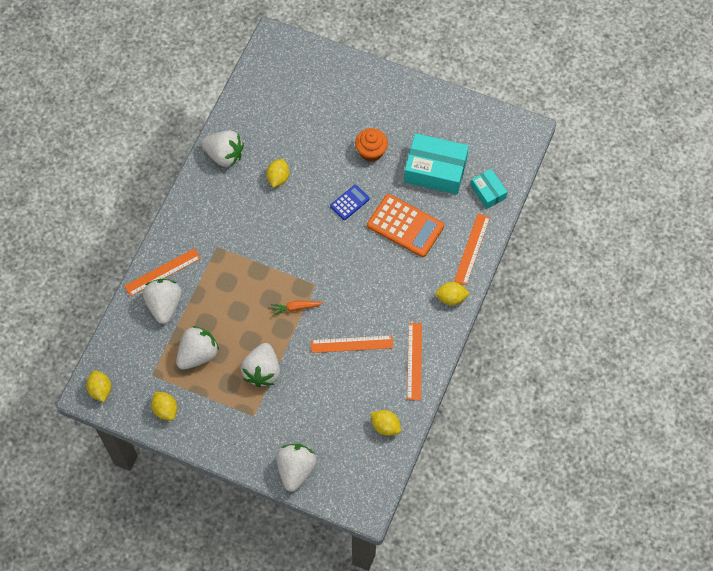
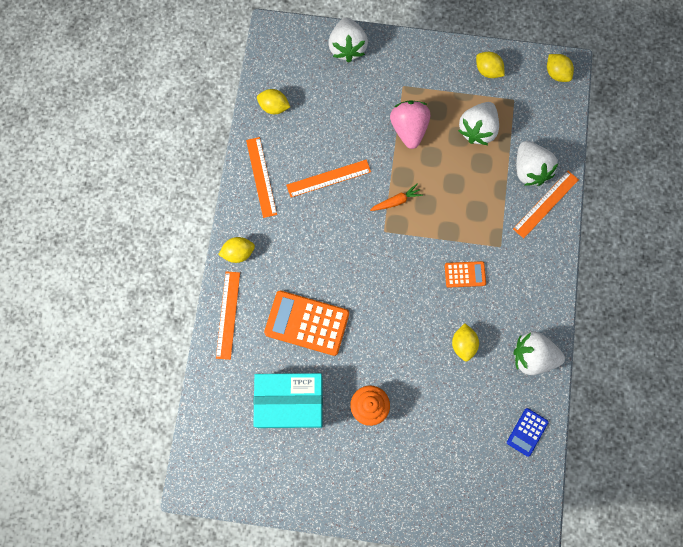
camera: 165 degrees right, 10 degrees up
white strawberry [241,343,280,387] -> pink strawberry [390,100,430,149]
blue calculator [330,185,370,220] -> blue calculator moved to [507,408,549,457]
turquoise box [471,169,507,209] -> none
none -> orange calculator [445,261,486,288]

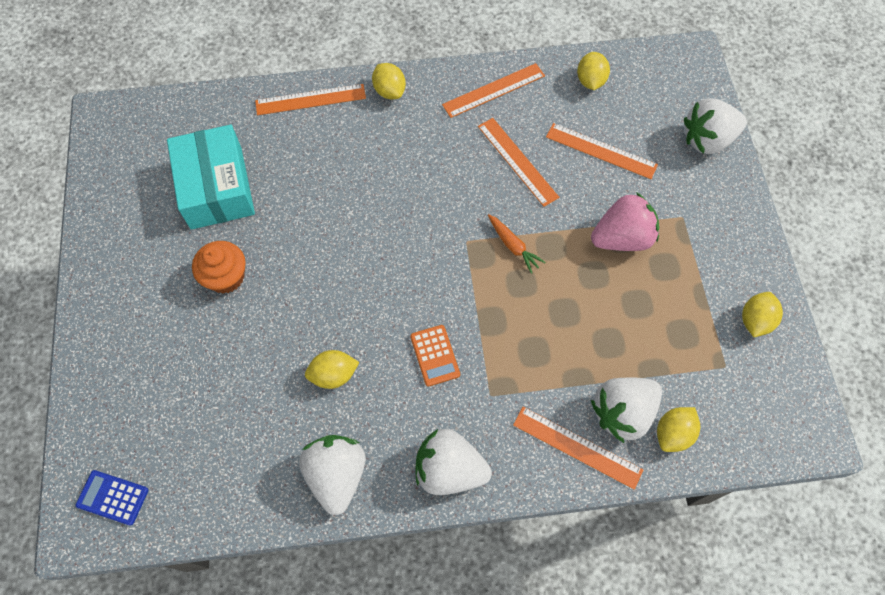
camera: 75 degrees right, 10 degrees down
orange calculator [264,291,349,356] -> none
white strawberry [458,102,499,145] -> white strawberry moved to [415,429,492,495]
blue calculator [507,408,549,457] -> blue calculator moved to [76,470,148,526]
yellow lemon [547,54,574,82] -> yellow lemon moved to [657,407,700,452]
none -> orange ruler [546,123,658,179]

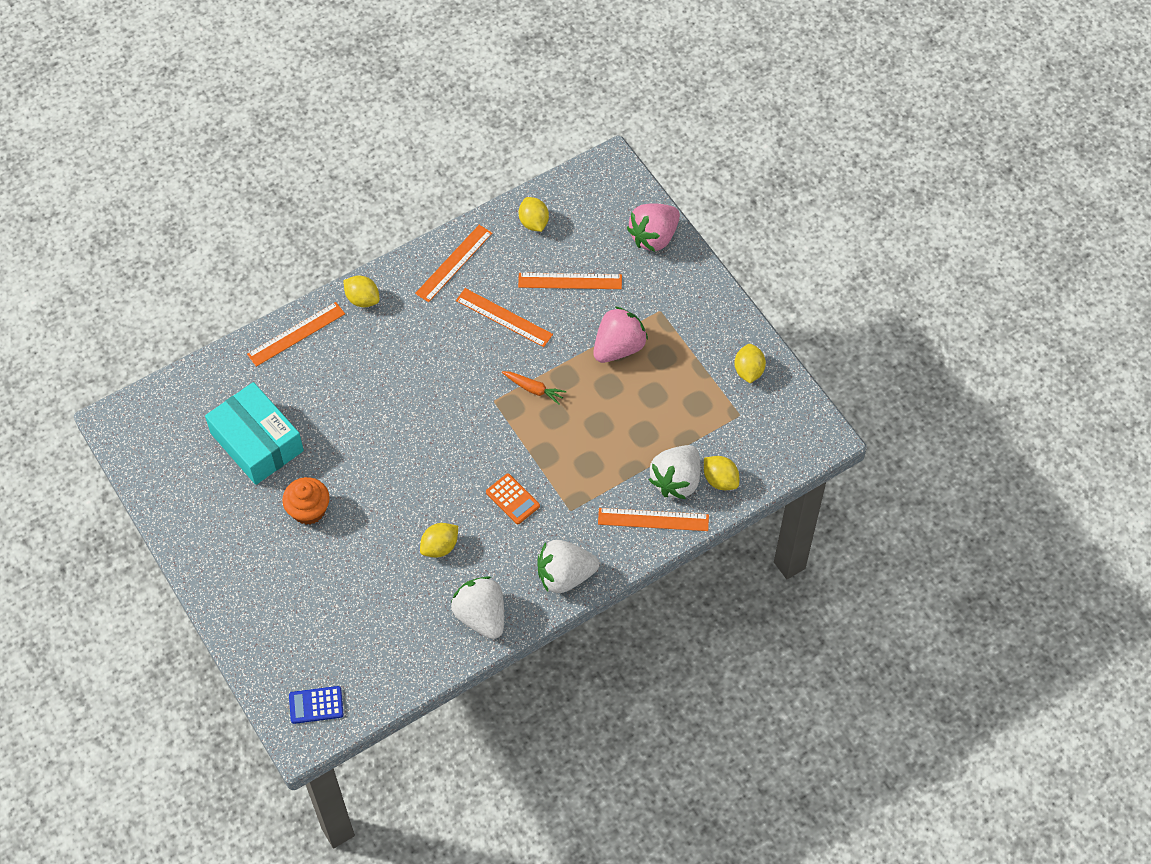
camera: 25 degrees left, 5 degrees down
yellow lemon [657,407,700,452] -> yellow lemon turned 60 degrees counterclockwise [704,456,739,490]
white strawberry [684,98,747,154] -> pink strawberry [627,203,680,252]

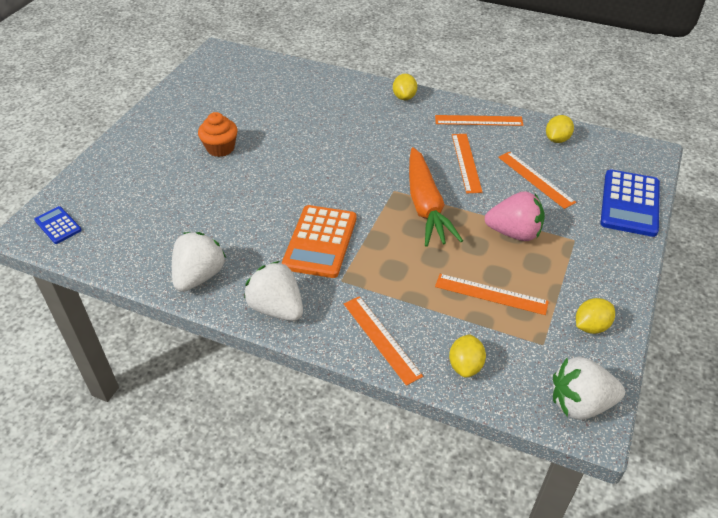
camera: 55 degrees right, 15 degrees down
turquoise box [205,382,304,485] -> none
orange ruler [247,302,345,367] -> orange ruler moved to [435,274,549,315]
yellow lemon [420,523,458,558] -> none
orange calculator [486,474,540,524] -> orange calculator [282,205,357,278], size x1.90
orange carrot [502,371,567,405] -> orange carrot [409,147,463,247], size x2.27
pink strawberry [627,203,680,252] -> blue calculator [600,169,660,237]
white strawberry [648,445,700,499] -> white strawberry moved to [553,357,625,420]

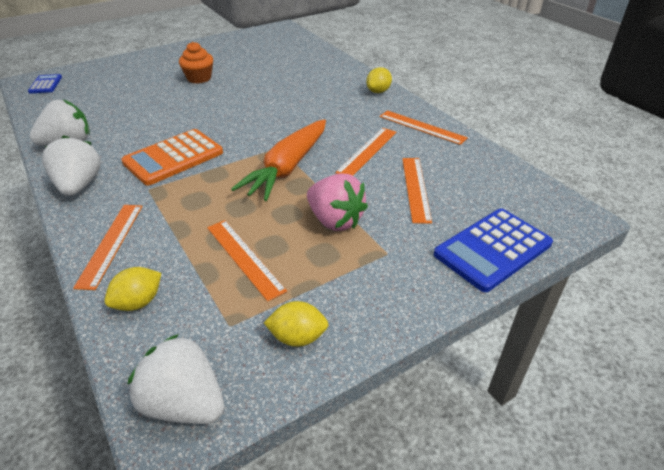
camera: 35 degrees right, 5 degrees down
yellow lemon [546,115,574,143] -> none

